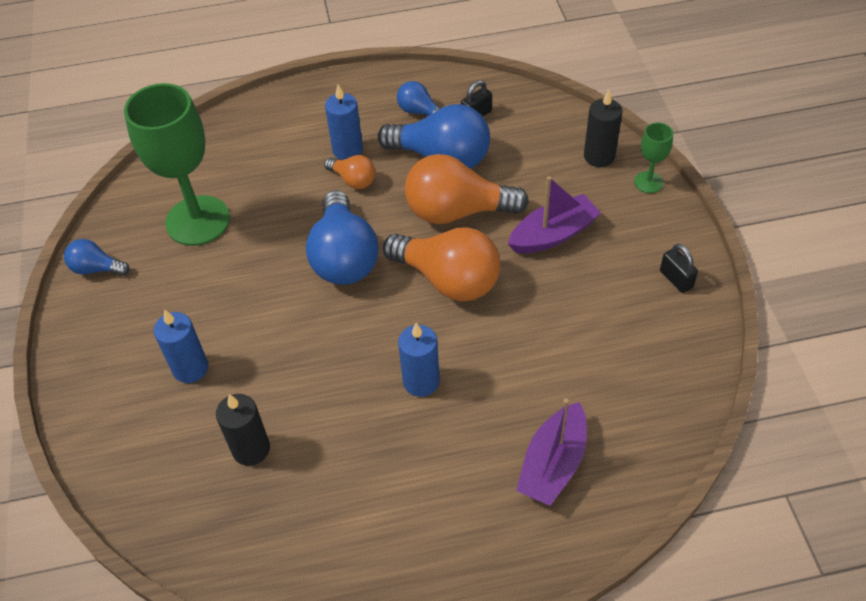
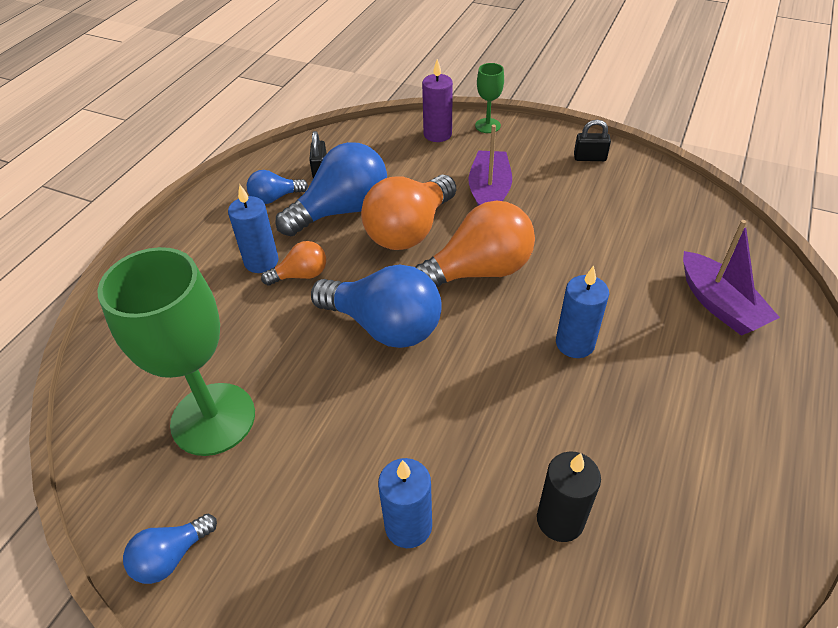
camera: 55 degrees left, 5 degrees down
black candle [584,90,622,167] -> purple candle [422,59,453,142]

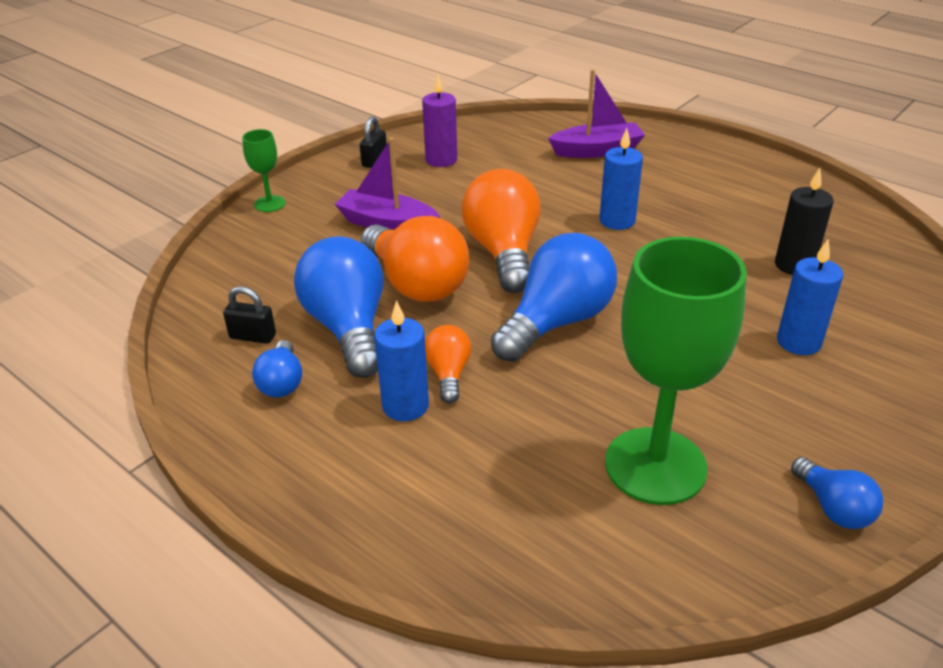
camera: 75 degrees left, 10 degrees down
purple candle [422,59,453,142] -> purple candle moved to [422,74,457,167]

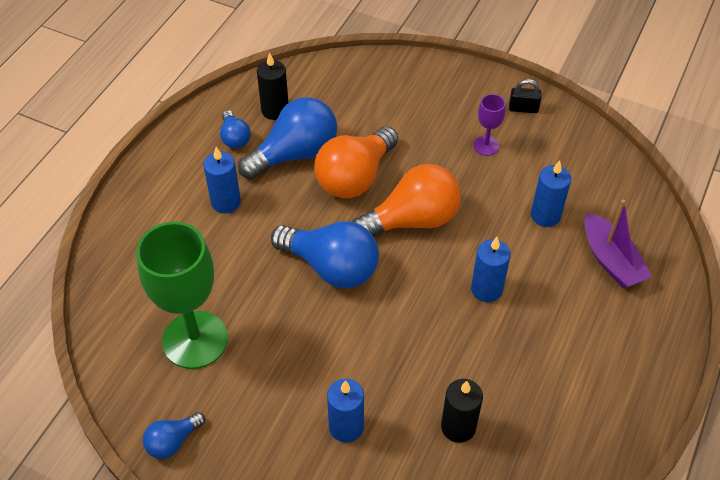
camera: 75 degrees right, 15 degrees up
black padlock [223,286,276,344] -> black candle [257,52,289,120]
green goblet [242,129,286,212] -> none
blue light bulb [252,340,302,398] -> blue light bulb turned 90 degrees counterclockwise [220,110,251,149]
purple boat [335,137,440,230] -> none
purple candle [422,74,457,167] -> none
orange light bulb [425,325,471,404] -> none
none -> purple goblet [474,94,506,156]
none -> blue candle [531,160,571,227]

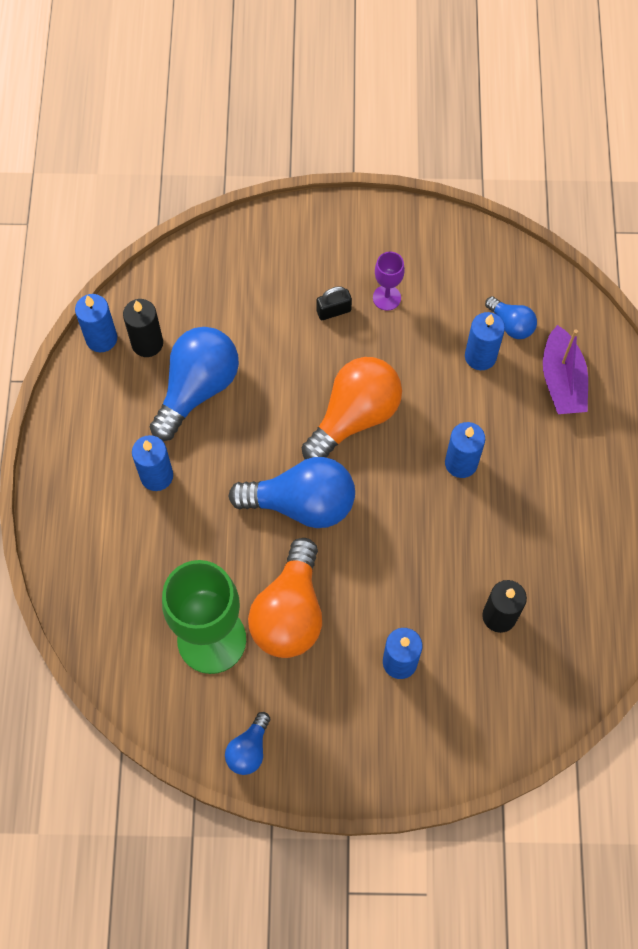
camera: 25 degrees left, 15 degrees up
blue light bulb [220,110,251,149] -> blue light bulb moved to [485,296,537,339]
orange light bulb [314,126,398,198] -> orange light bulb moved to [248,538,322,658]
black padlock [509,79,541,113] -> black padlock moved to [316,286,352,320]
purple boat [584,200,652,288] -> purple boat turned 45 degrees clockwise [543,325,588,414]
none -> blue candle [75,294,117,352]

